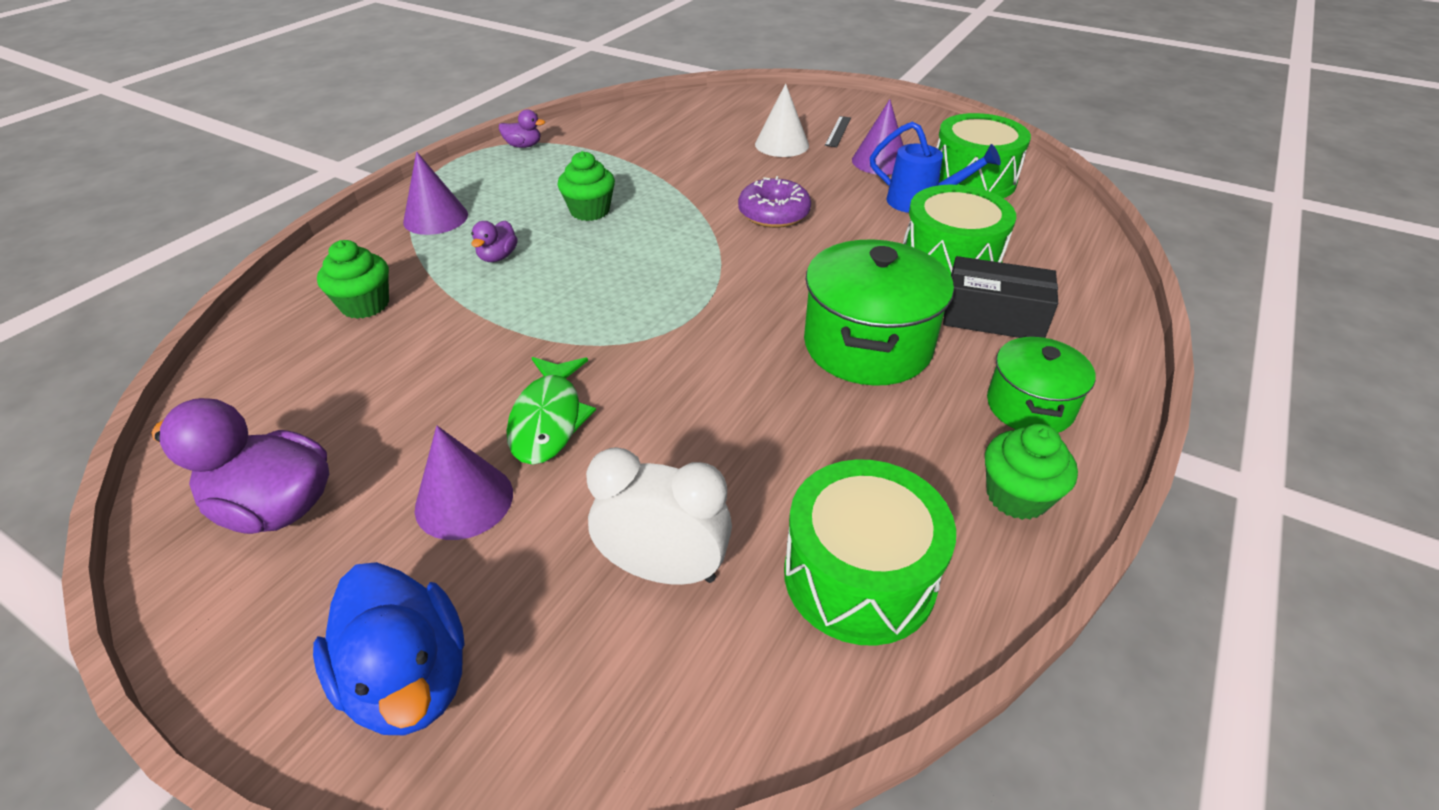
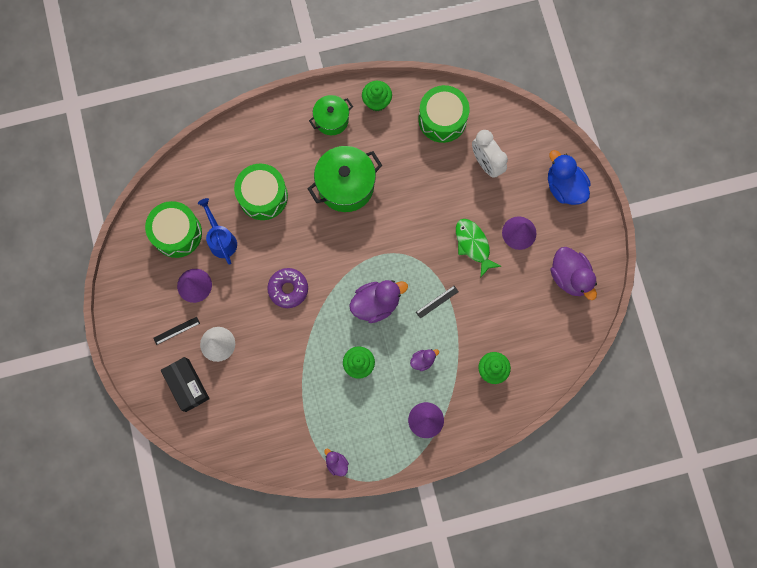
camera: 135 degrees left, 35 degrees up
blue duck [313,562,465,735] -> blue duck turned 45 degrees counterclockwise [548,150,591,205]
green fish [506,357,596,465] -> green fish turned 75 degrees counterclockwise [456,219,501,277]
black box [943,256,1058,338] -> black box moved to [161,357,210,412]
none -> purple duck [349,280,408,323]
none -> black ruler [416,286,459,319]

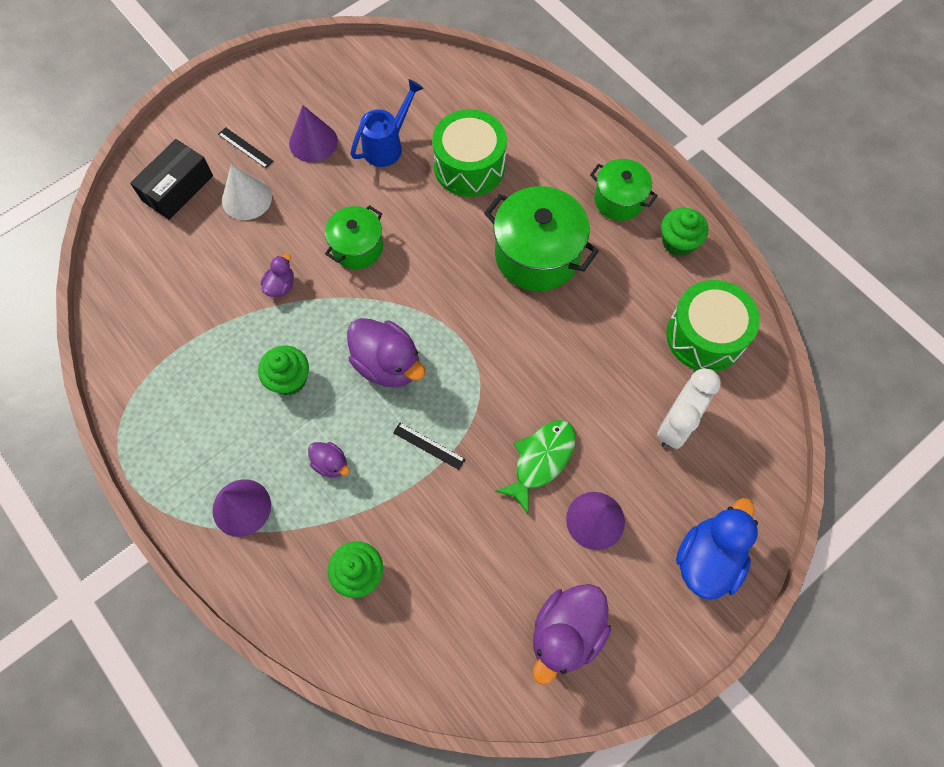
camera: 65 degrees right, 10 degrees down
green drum [145,201,202,258] -> none
purple donut [267,268,308,308] -> green pot [325,205,383,269]
purple duck [324,449,349,477] -> purple duck moved to [261,254,294,297]

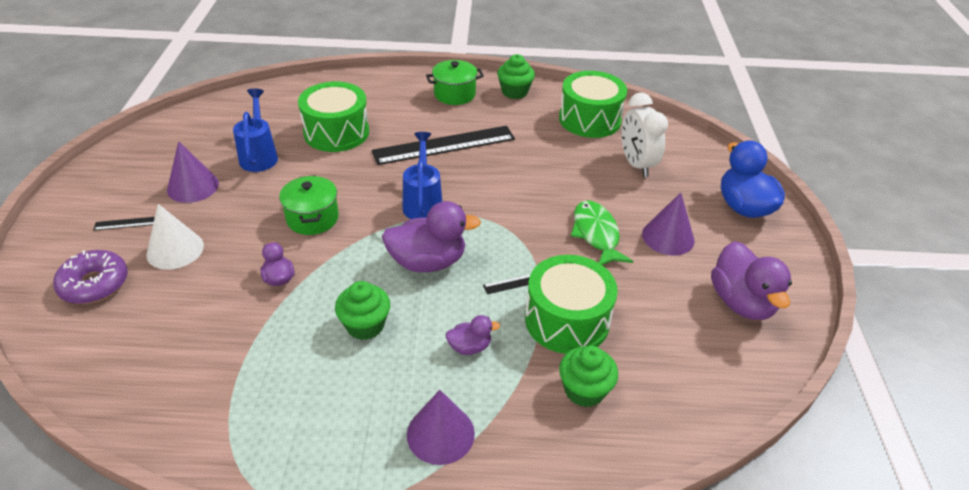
camera: 50 degrees left, 25 degrees down
black box [130,139,213,220] -> purple donut [53,250,128,304]
green pot [484,186,599,291] -> black ruler [371,126,515,165]
none -> blue watering can [403,132,442,219]
none -> green drum [525,255,618,354]

